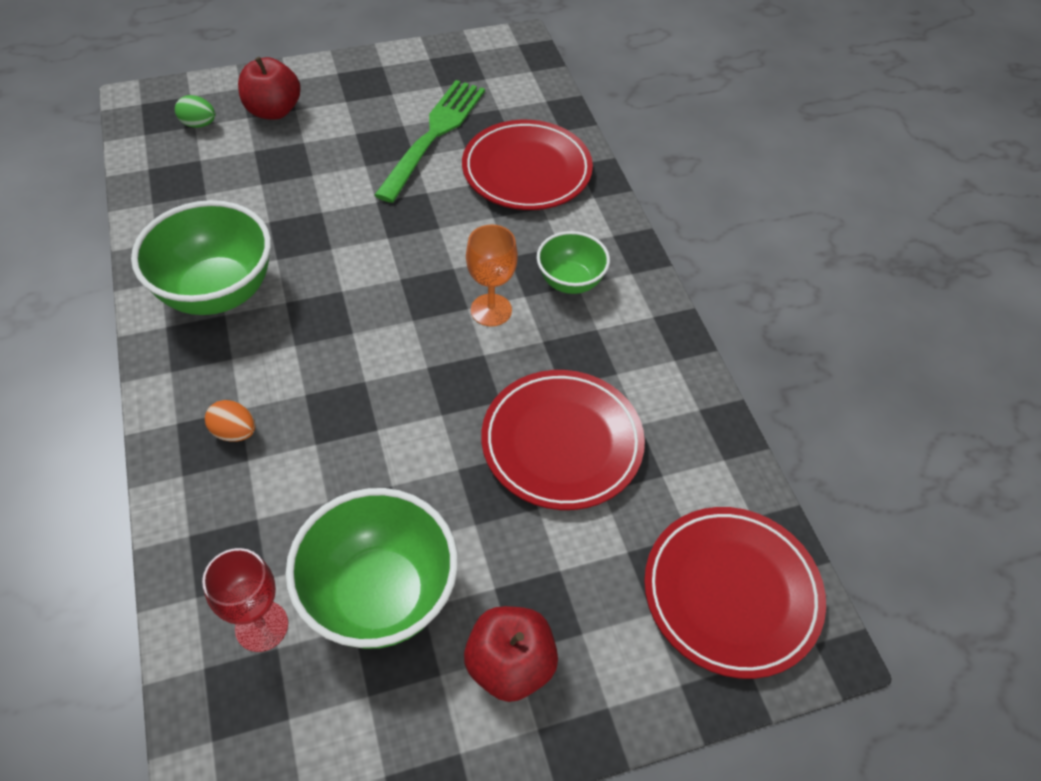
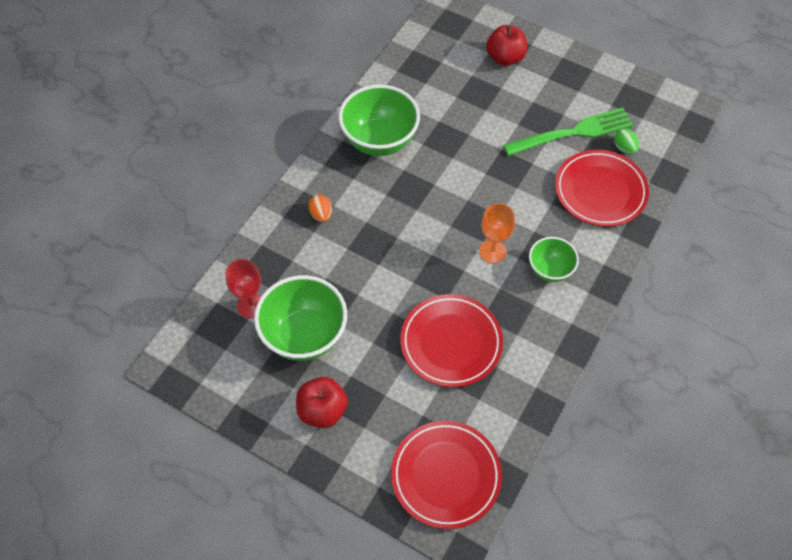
camera: 50 degrees right, 5 degrees up
green egg [175,95,215,128] -> green egg moved to [614,129,639,154]

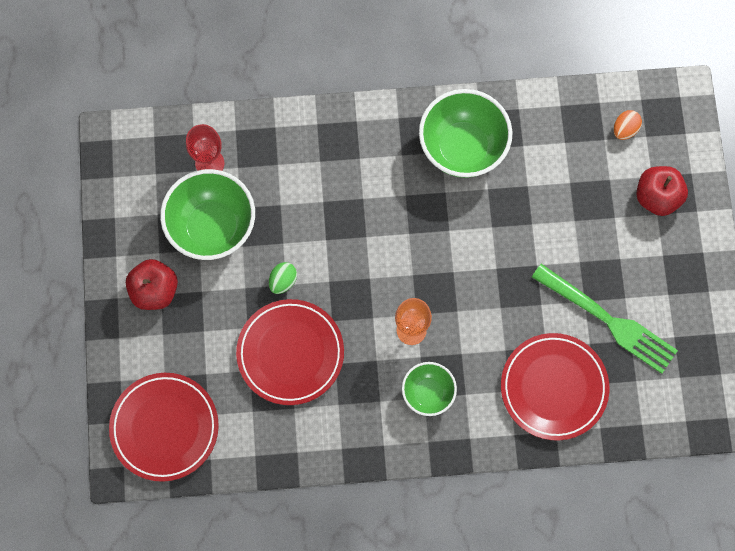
camera: 55 degrees right, 15 degrees up
orange egg [309,195,332,222] -> orange egg moved to [614,110,642,140]
green egg [614,129,639,154] -> green egg moved to [269,262,297,294]

